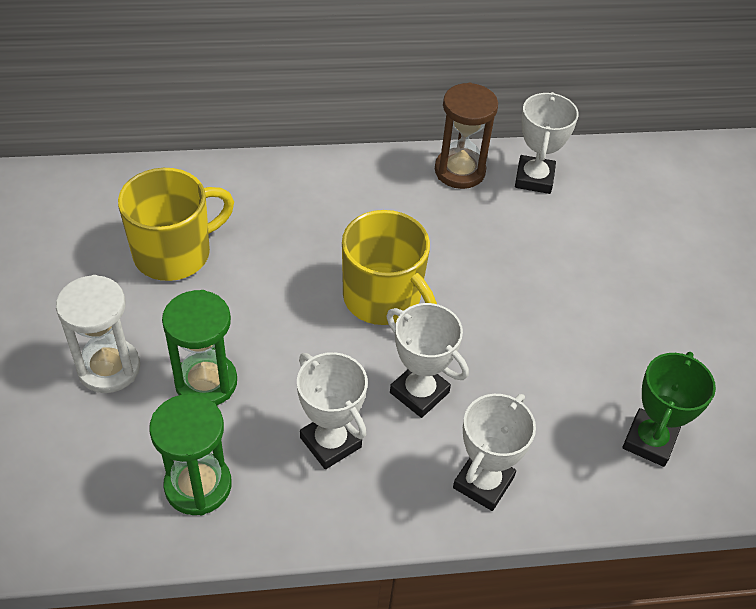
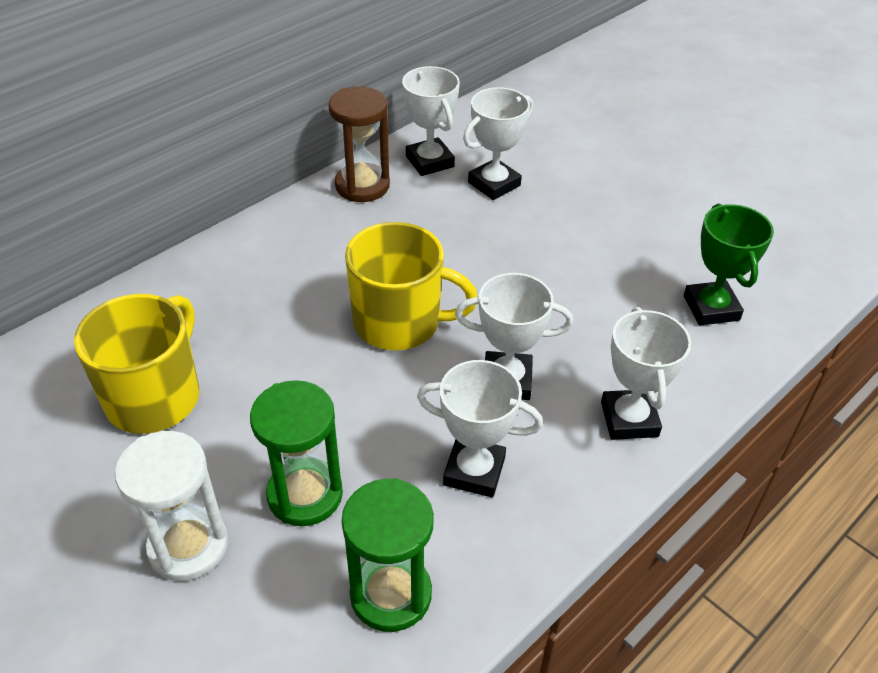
camera: 35 degrees left, 5 degrees down
none -> white trophy [463,87,533,200]

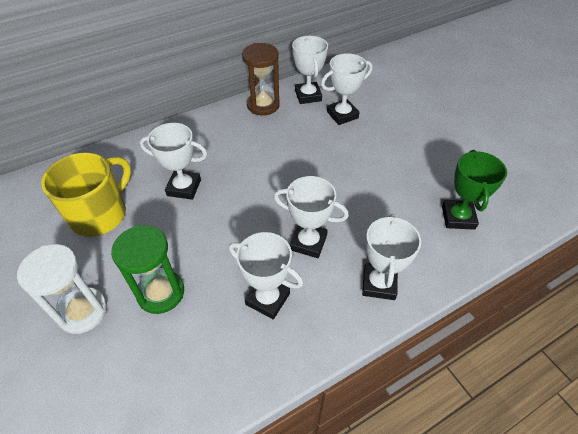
camera: 15 degrees right, 5 degrees up
green hourglass [341,478,434,632] -> none
yellow mug [345,222,478,350] -> none
none -> white trophy [140,123,207,200]

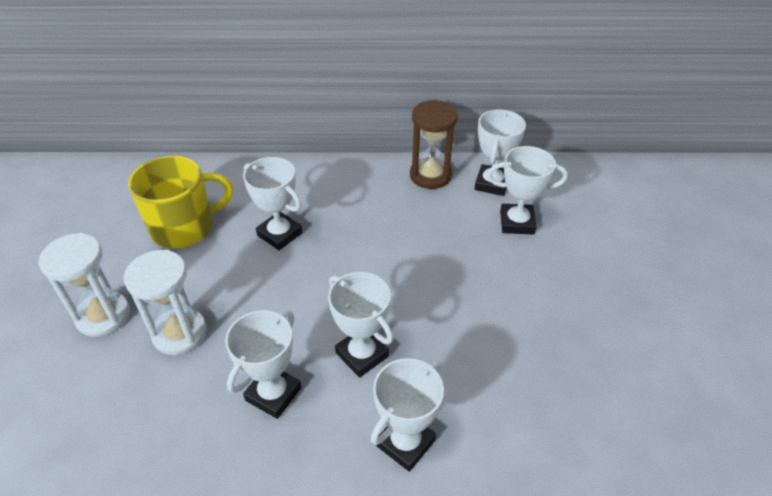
camera: 30 degrees right, 5 degrees down
green hourglass [111,225,184,314] -> white hourglass [123,250,207,355]
white trophy [229,232,303,319] -> white trophy turned 60 degrees clockwise [225,310,301,419]
green trophy [442,150,507,230] -> none

